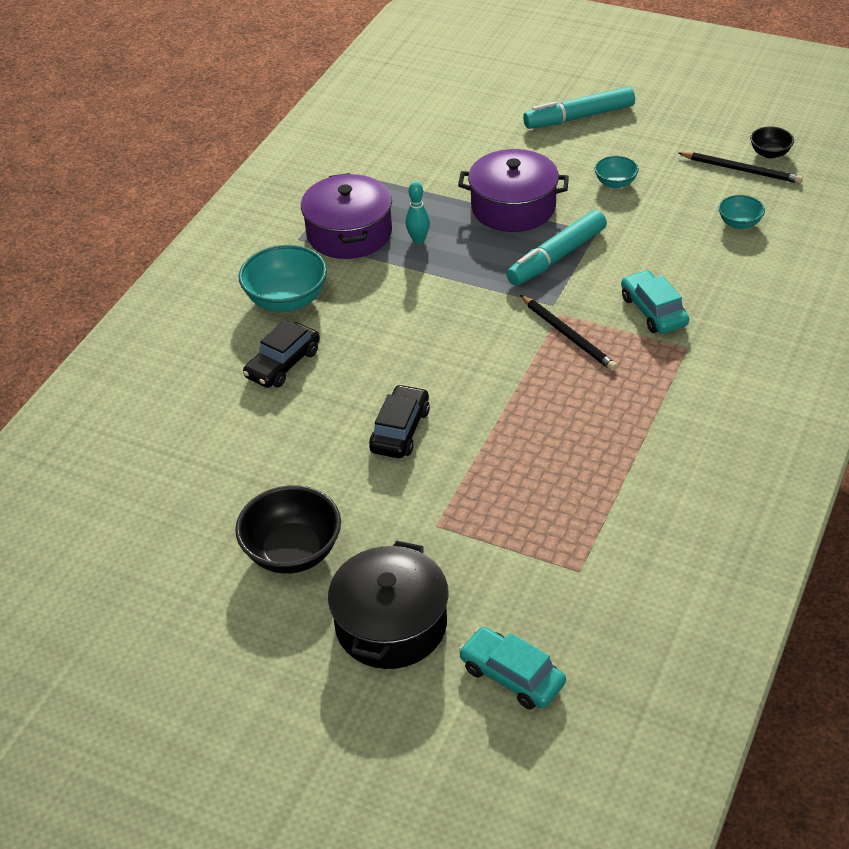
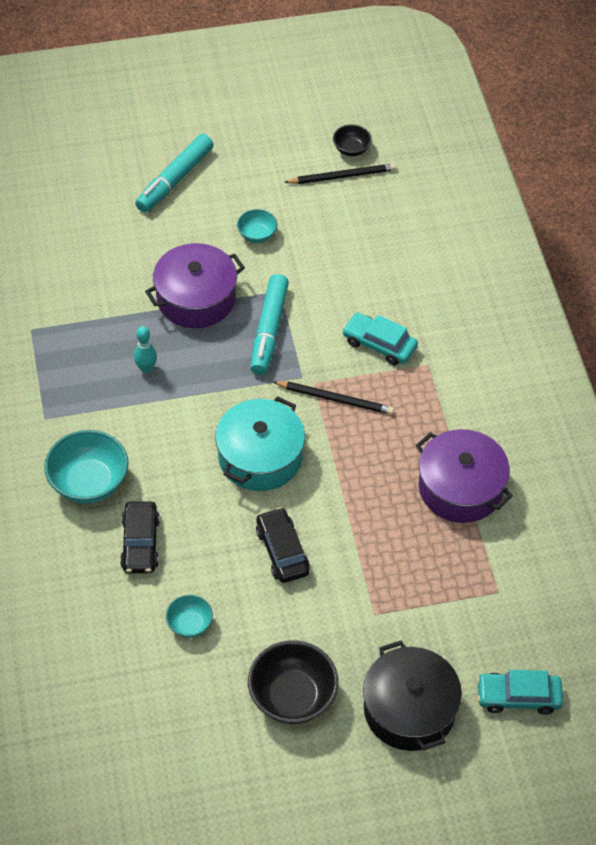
camera: 40 degrees left, 10 degrees up
purple pot [301,173,392,259] -> purple pot moved to [416,429,513,523]
turquoise bowl [719,195,765,229] -> turquoise bowl moved to [166,595,213,638]
none -> turquoise pot [215,396,305,491]

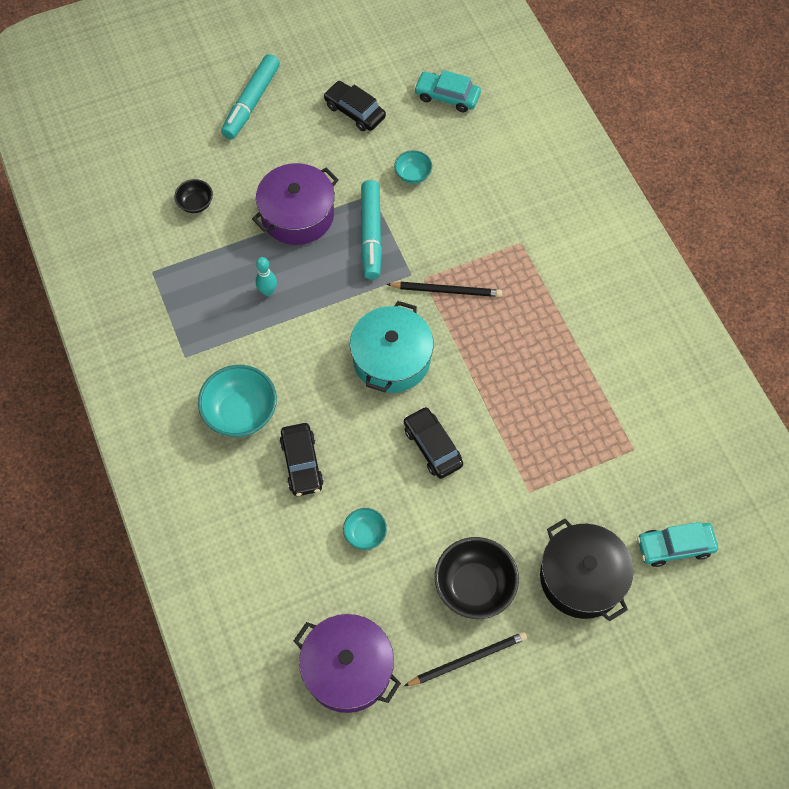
camera: 10 degrees left, 10 degrees up
turquoise bowl [237,209,277,243] -> turquoise bowl moved to [394,150,432,184]
black pencil [284,163,397,184] -> black pencil moved to [404,632,527,686]
black bowl [333,124,372,156] -> black bowl moved to [174,179,213,213]
turquoise car [342,312,418,365] -> turquoise car moved to [414,70,481,112]
purple pot [416,429,513,523] -> purple pot moved to [294,614,401,713]
none -> black car [323,81,386,131]

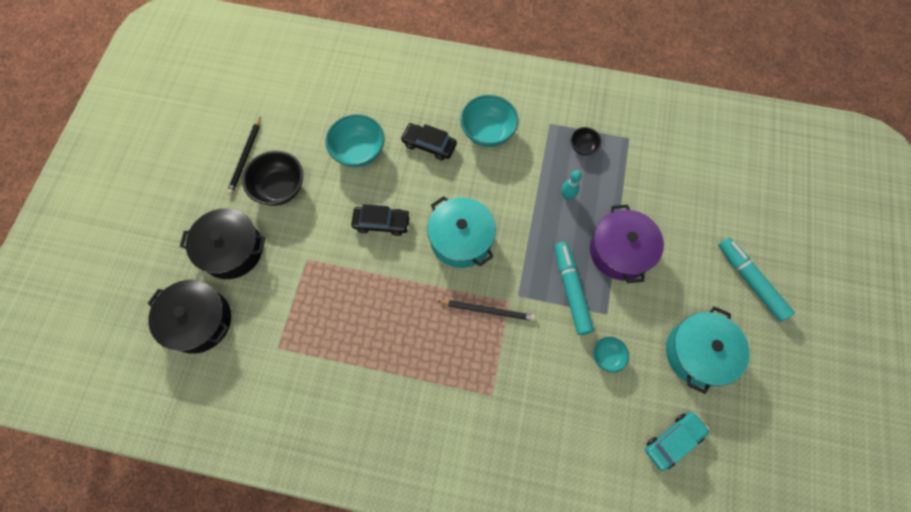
camera: 125 degrees right, 5 degrees up
black bowl [174,179,213,213] -> black bowl moved to [571,127,602,155]
purple pot [294,614,401,713] -> none
black car [323,81,386,131] -> turquoise pot [666,306,750,394]
turquoise bowl [343,508,387,550] -> turquoise bowl [325,114,385,168], size x1.86
turquoise marker [361,180,382,280] -> turquoise marker turned 45 degrees clockwise [555,242,594,335]
black pencil [386,282,502,297] -> black pencil turned 120 degrees counterclockwise [437,300,536,321]
turquoise car [637,522,718,567] -> black pot [148,280,231,354]

